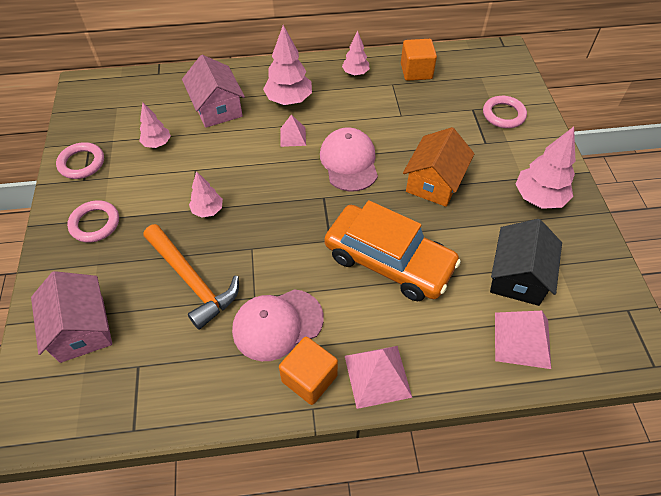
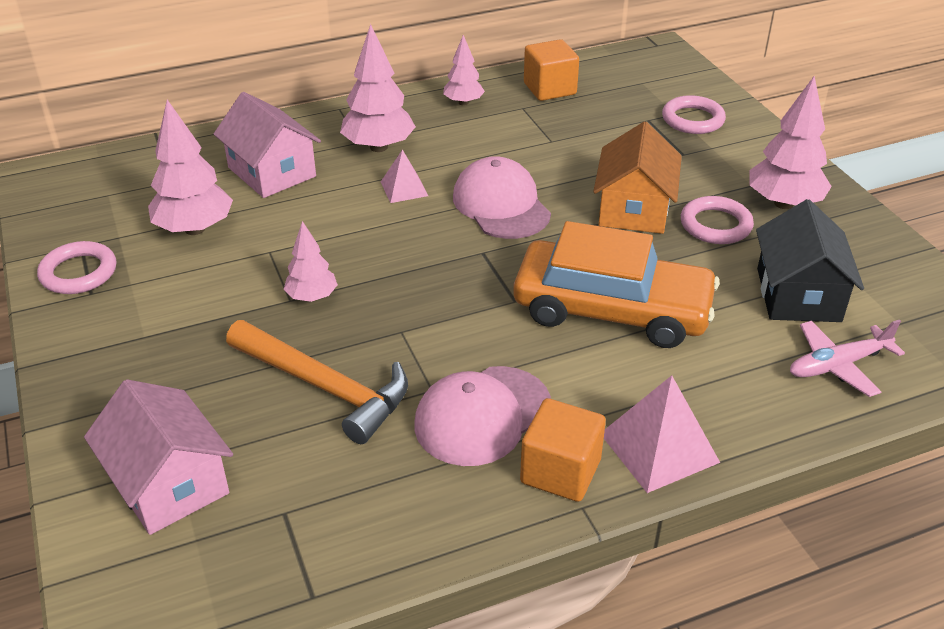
camera: 15 degrees left, 15 degrees down
pink ring [67,200,119,242] -> pink ring moved to [681,196,754,244]
pink tree [139,102,171,148] -> pink tree [148,100,233,235], size x1.68
pink pyramid [495,311,551,369] -> pink plane [790,320,905,397]

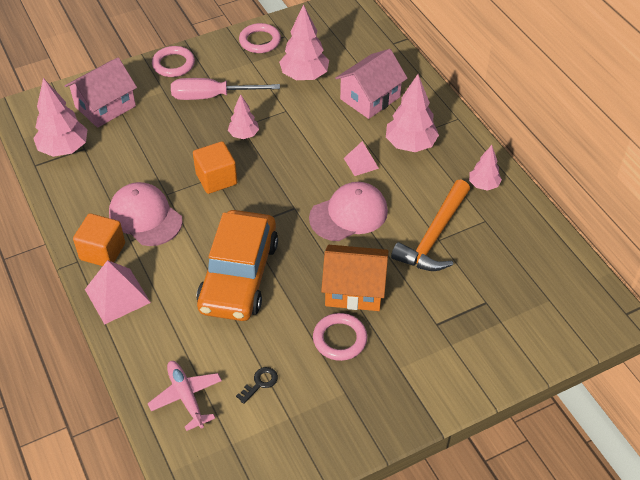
camera: 85 degrees right, 10 degrees up
orange hammer [226,320,408,444] -> orange hammer moved to [391,180,470,271]
orange cube [524,39,579,101] -> orange cube moved to [193,141,237,194]
pink ring [662,95,726,134] -> pink ring moved to [152,46,195,77]
pink tree [750,76,832,209] -> pink tree moved to [33,78,88,157]
black house [756,199,864,322] -> black key [236,367,278,404]
none -> pink screwdriver [171,78,280,100]

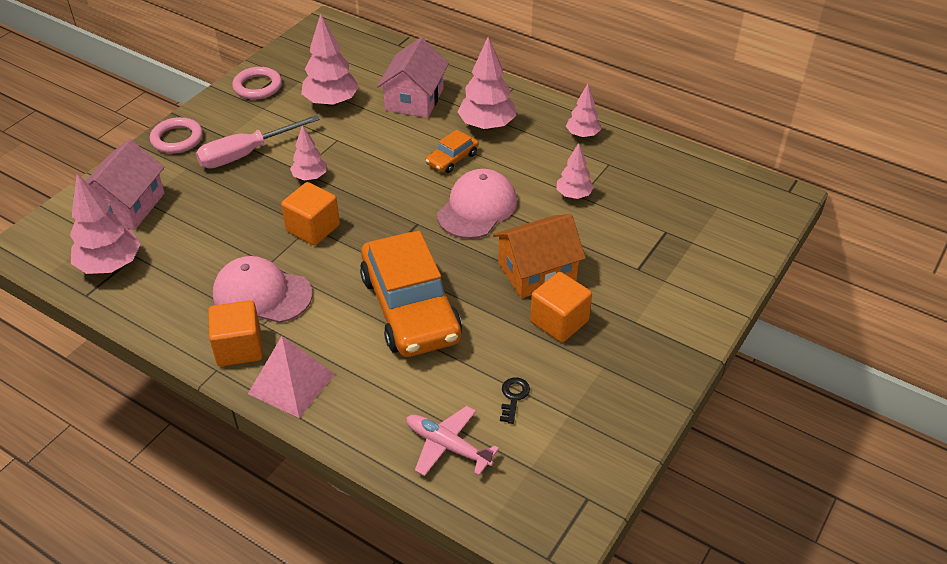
camera: 30 degrees left, 5 degrees down
pink ring [313,313,367,361] -> orange cube [530,272,592,342]
pink pyramid [344,141,379,176] -> orange car [426,130,479,173]
orange hammer [391,180,470,271] -> pink tree [556,143,594,199]

